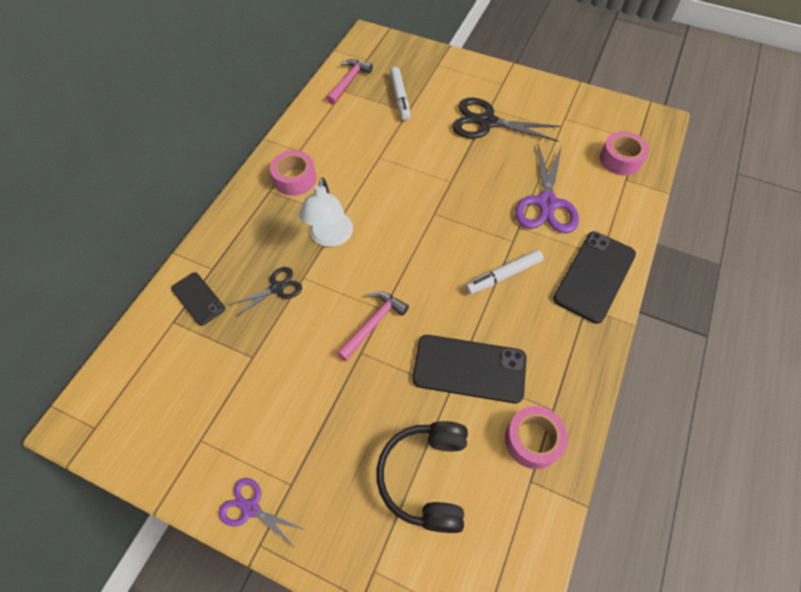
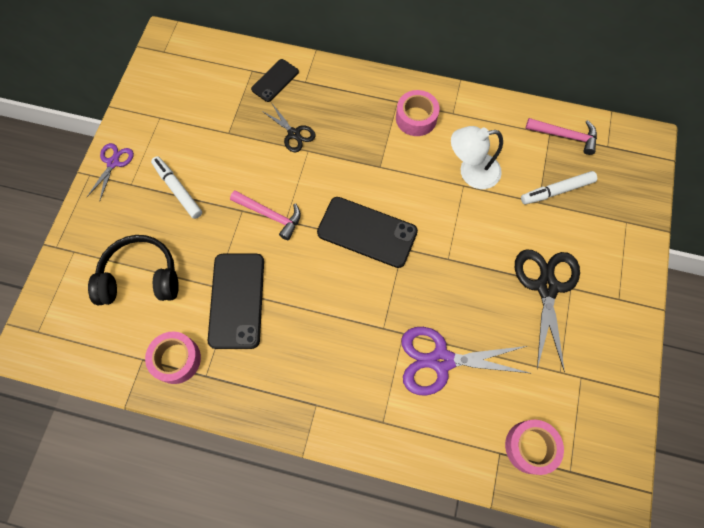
camera: 80 degrees right, 10 degrees up
white lamp [299,177,353,247] -> white lamp moved to [451,126,503,189]
white marker [465,250,544,294] -> white marker moved to [151,156,202,219]
black phone [553,231,636,324] -> black phone moved to [317,197,418,268]

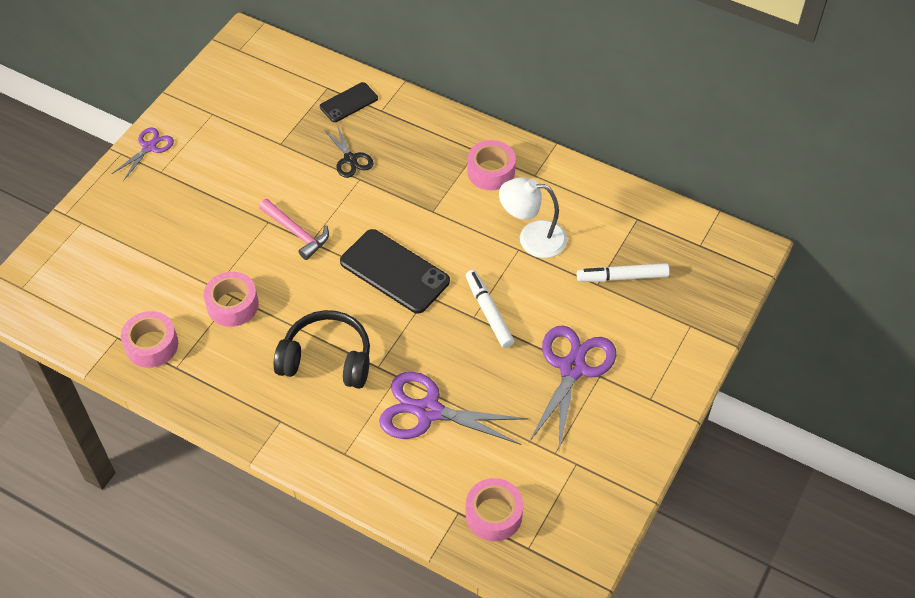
camera: 15 degrees right, 15 degrees down
black headphones [88,235,179,305] -> black headphones moved to [274,310,370,389]
white marker [151,156,202,219] -> white marker moved to [466,270,514,348]
black phone [208,254,264,349] -> pink tape [204,272,259,327]
black scissors [515,249,580,372] -> purple scissors [529,326,616,450]
pink hammer [526,118,597,155] -> none

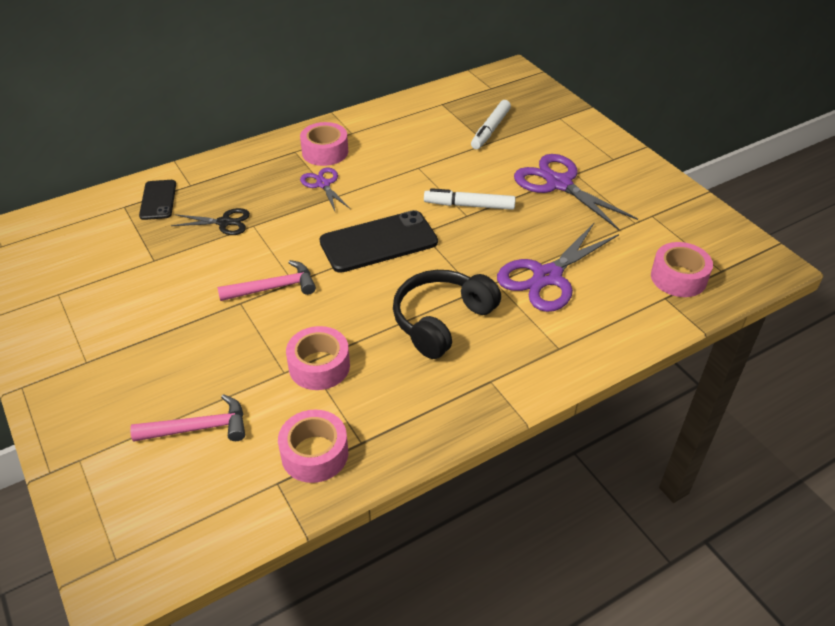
camera: 60 degrees left, 10 degrees down
purple scissors [112,127,174,181] -> purple scissors moved to [300,168,350,213]
white lamp [499,177,567,258] -> none
none -> pink hammer [130,394,245,442]

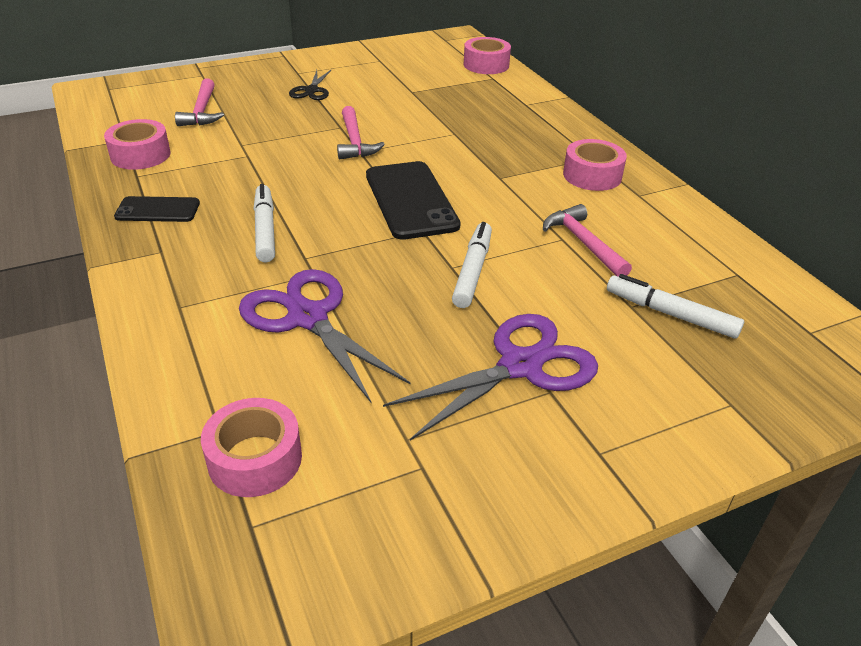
camera: 95 degrees right, 5 degrees down
black phone [139,180,176,220] -> black phone moved to [114,196,200,222]
black scissors [171,208,250,235] -> black scissors moved to [289,69,332,100]
pink tape [286,326,350,390] -> pink tape moved to [464,37,511,74]
purple scissors [300,168,350,213] -> none
black headphones [393,270,501,359] -> white marker [254,184,275,262]
none -> pink hammer [543,204,632,277]

